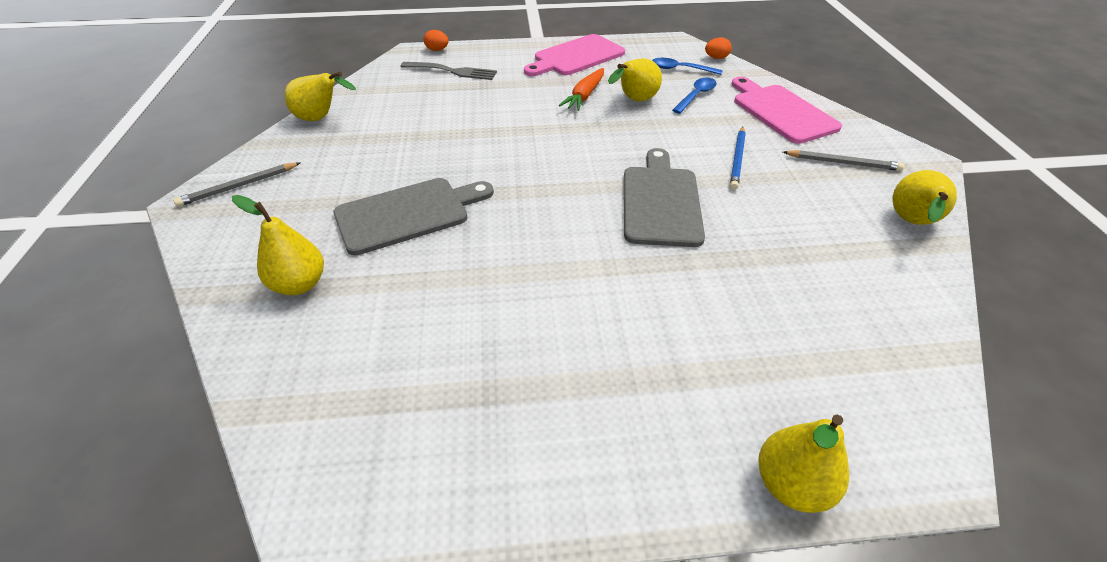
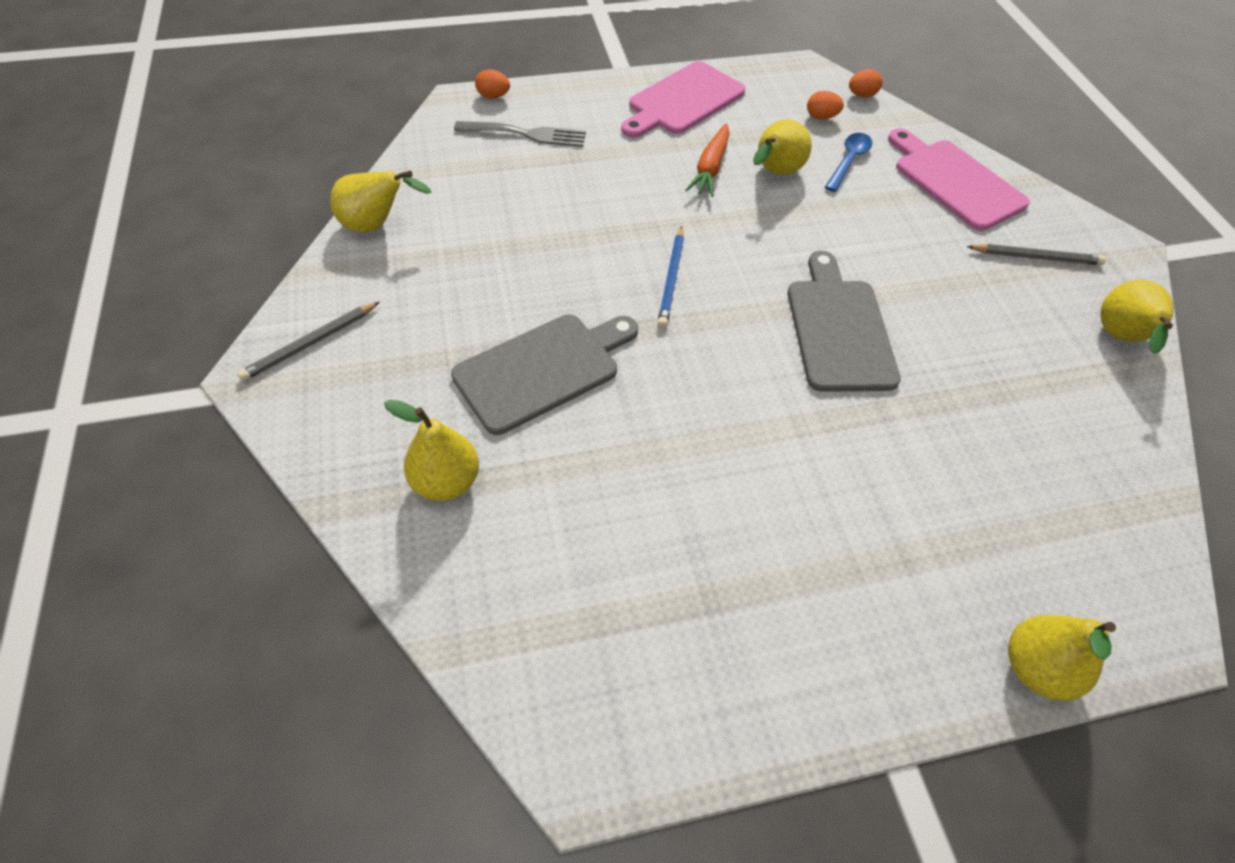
camera: 10 degrees left, 10 degrees up
blue spoon [652,58,723,75] -> orange egg [807,91,844,120]
blue pencil [730,127,746,190] -> blue pencil moved to [657,226,684,328]

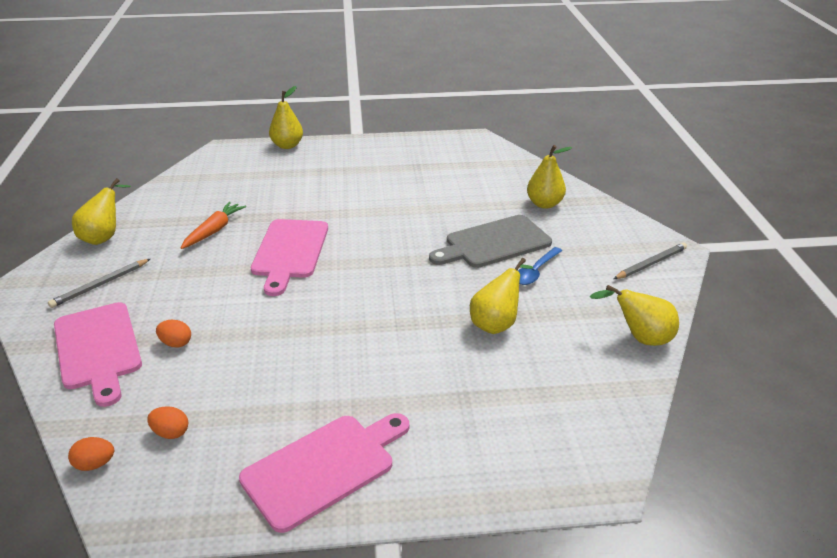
camera: 170 degrees left, 20 degrees down
grey fork [454,121,586,147] -> none
orange egg [475,69,510,99] -> orange egg moved to [156,320,191,347]
blue pencil [657,226,684,328] -> none
orange carrot [686,123,730,197] -> orange carrot moved to [181,202,246,249]
yellow pear [753,119,812,175] -> yellow pear moved to [470,258,534,334]
grey cutting board [788,251,901,392] -> pink cutting board [251,219,328,296]
blue spoon [825,133,872,192] -> blue spoon moved to [518,247,562,285]
grey pencil [967,244,1106,265] -> grey pencil turned 60 degrees counterclockwise [48,259,150,308]

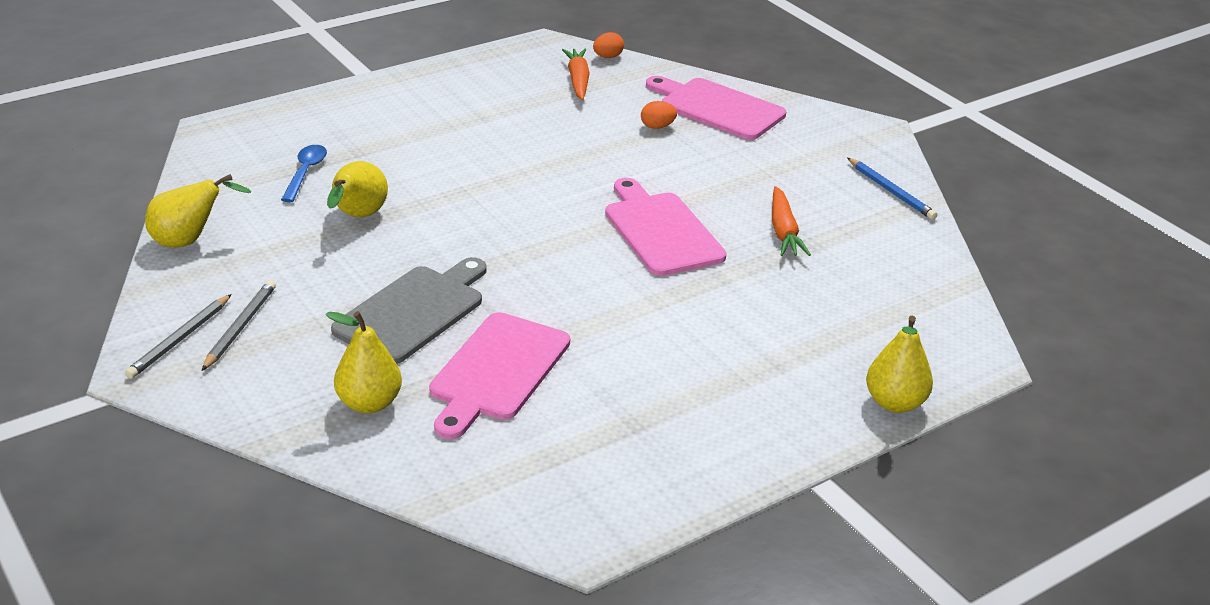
camera: 150 degrees right, 0 degrees up
grey pencil [48,259,150,308] -> grey pencil moved to [202,280,276,371]
yellow pear [72,178,131,245] -> blue pencil [847,158,937,220]
orange egg [147,406,188,439] -> orange carrot [562,49,590,100]
pink cutting board [239,413,409,533] -> pink cutting board moved to [429,312,570,439]
blue spoon [518,247,562,285] -> blue spoon moved to [281,145,327,202]

